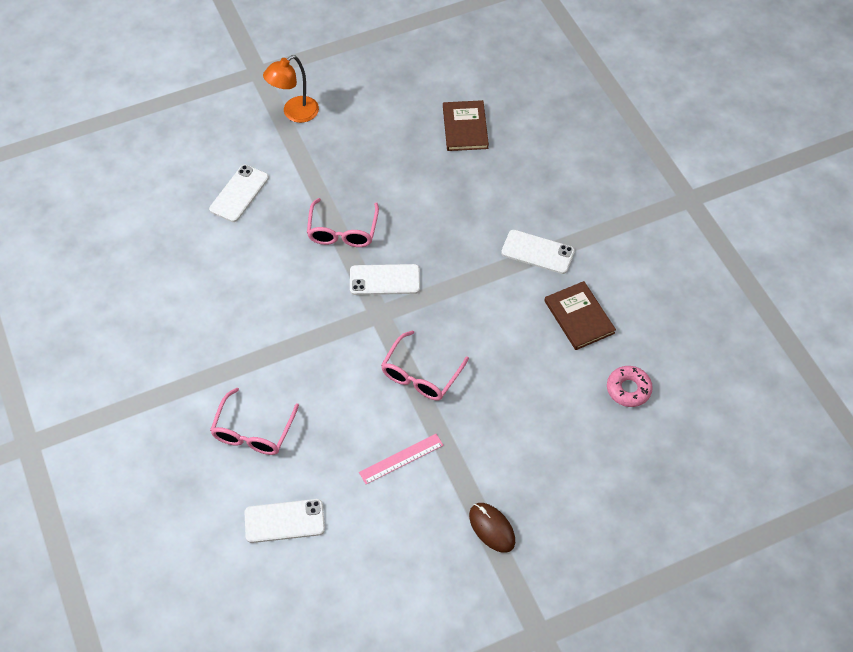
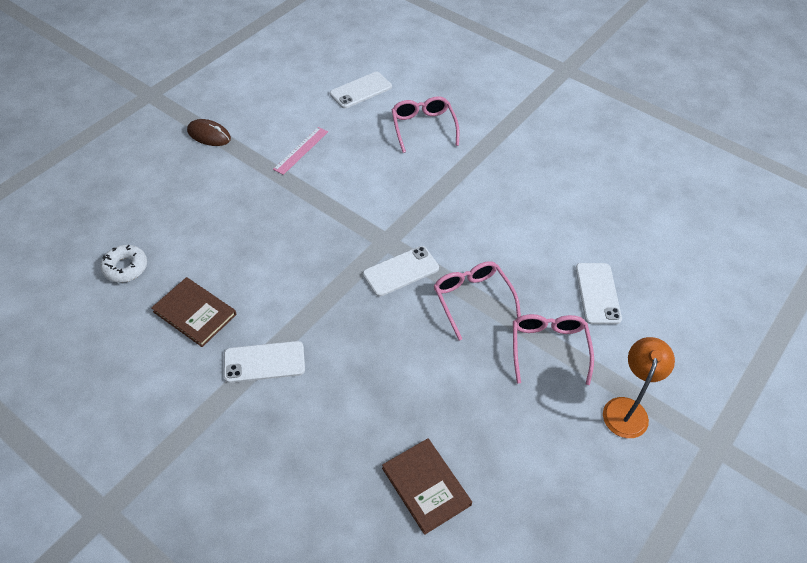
camera: 150 degrees right, 5 degrees down
pink glasses [381,330,469,400] -> pink glasses moved to [513,314,594,385]
pink donut [607,366,653,407] -> white donut [100,245,147,283]

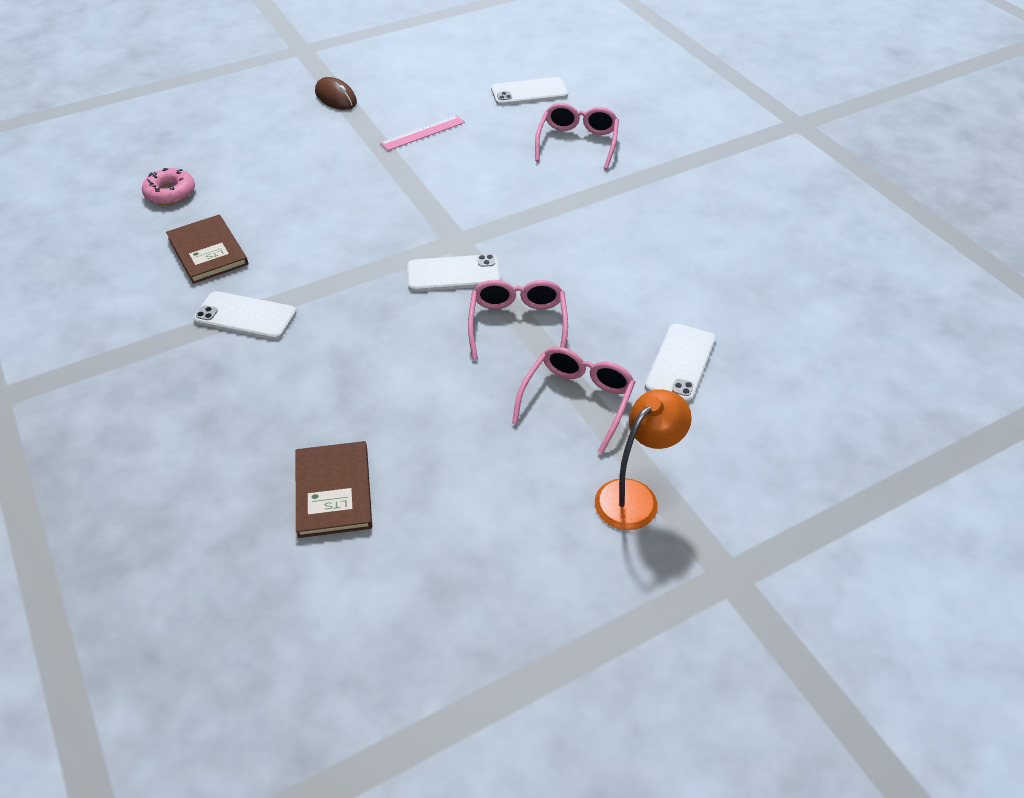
camera: 25 degrees right, 5 degrees down
white donut [100,245,147,283] -> pink donut [142,168,195,205]

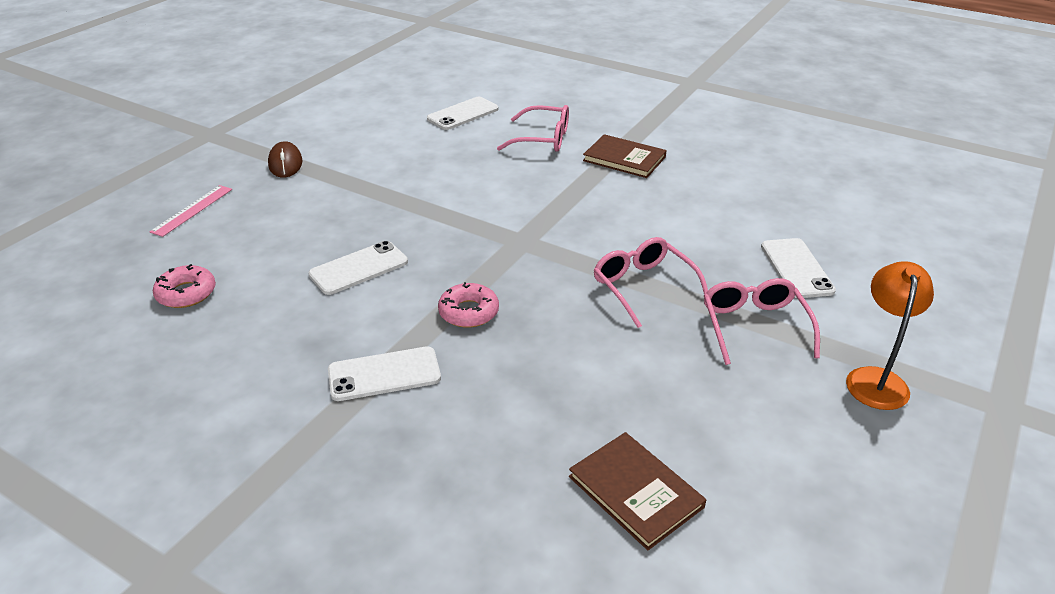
camera: 30 degrees left, 10 degrees down
brown book [166,214,248,284] -> brown book moved to [583,134,667,178]
brown mouse [315,77,357,110] -> brown mouse turned 60 degrees clockwise [268,141,302,178]
pink ruler [380,115,465,151] -> pink ruler moved to [150,185,232,237]
white phone [407,254,500,292] -> white phone moved to [308,241,408,295]
pink glasses [535,103,619,170] -> pink glasses turned 120 degrees clockwise [497,105,569,152]
none -> pink donut [438,282,499,328]

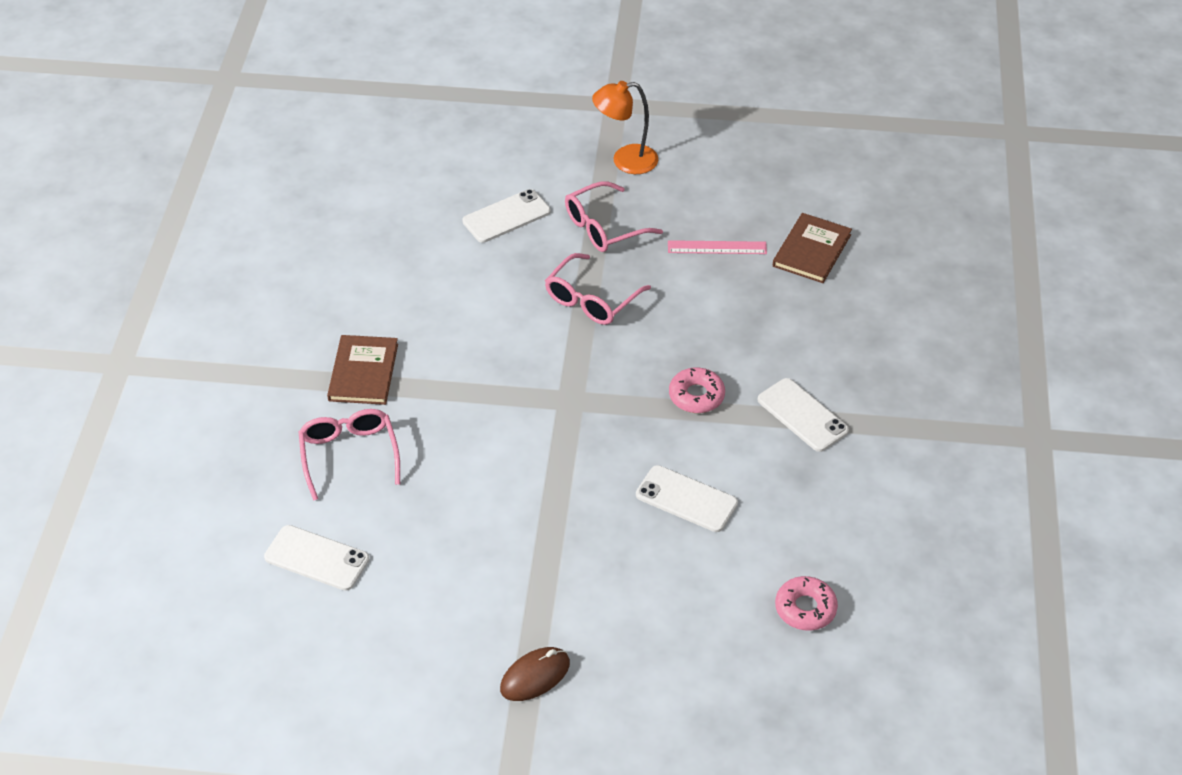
camera: 115 degrees left, 10 degrees up
pink ruler [150,185,232,237] -> pink ruler moved to [668,240,767,254]

